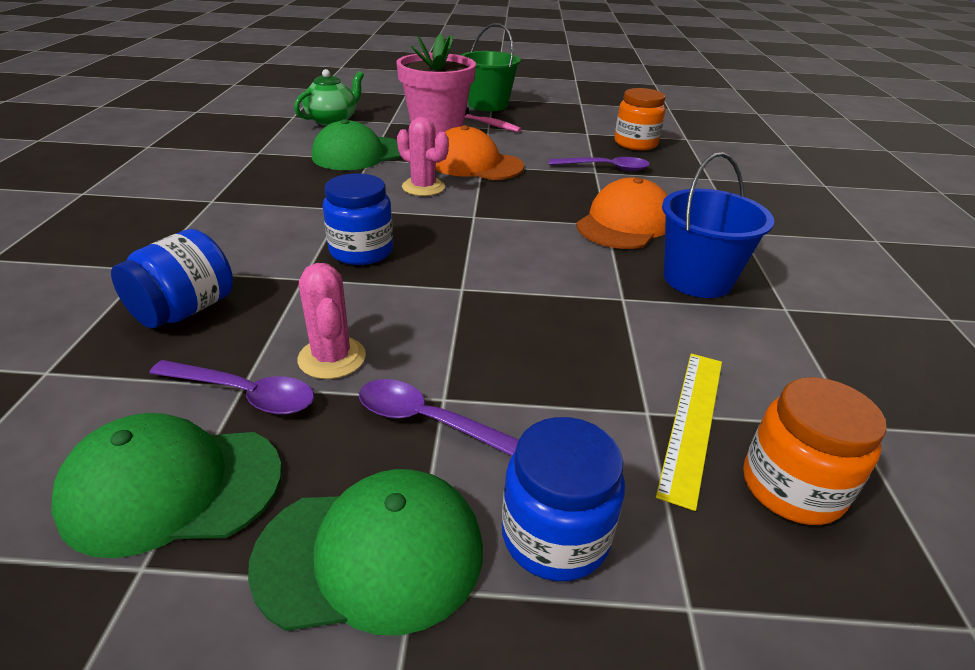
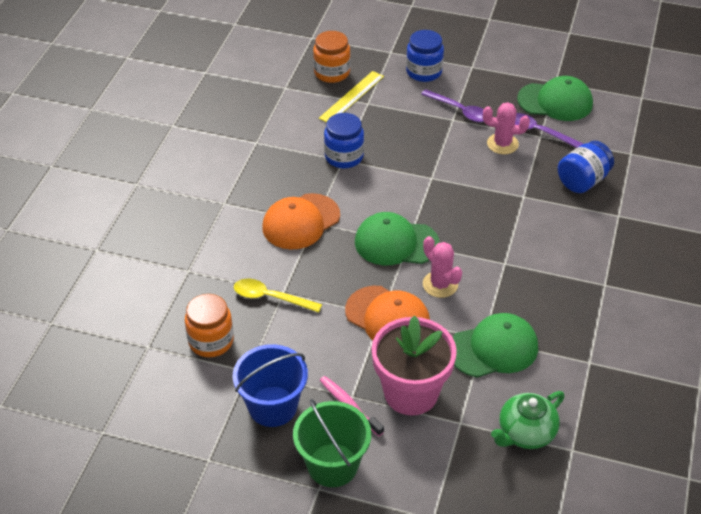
camera: 165 degrees left, 10 degrees up
green cap [248,469,483,635] -> green cap moved to [355,212,440,265]
pink cactus [297,263,366,379] -> pink cactus turned 75 degrees counterclockwise [483,102,530,154]
blue jar [323,174,393,265] -> blue jar moved to [324,113,364,169]
purple spoon [549,157,650,171] -> yellow spoon [234,279,322,313]
blue bucket [662,152,774,298] -> blue bucket moved to [233,344,308,427]

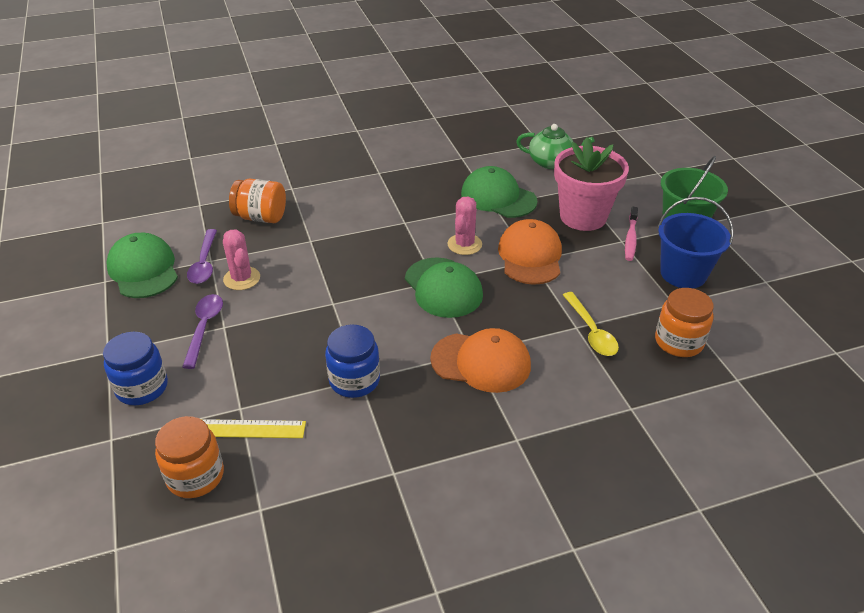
camera: 125 degrees left, 5 degrees down
blue jar [558,141,614,193] -> orange jar [229,179,286,223]

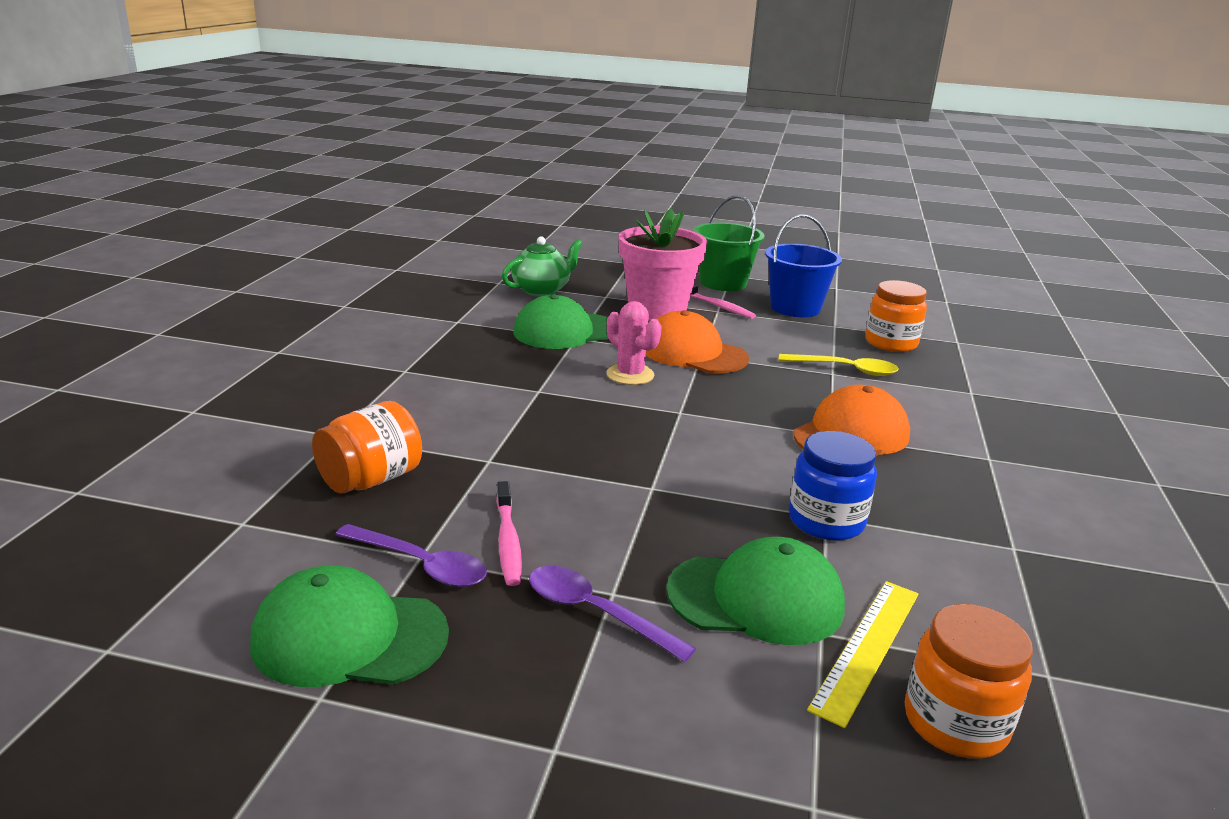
camera: 60 degrees left, 15 degrees down
blue jar [103,332,168,405] -> none
pink cactus [223,229,260,290] -> pink toothbrush [496,481,522,586]
green cap [405,257,483,318] -> green cap moved to [666,537,845,645]

